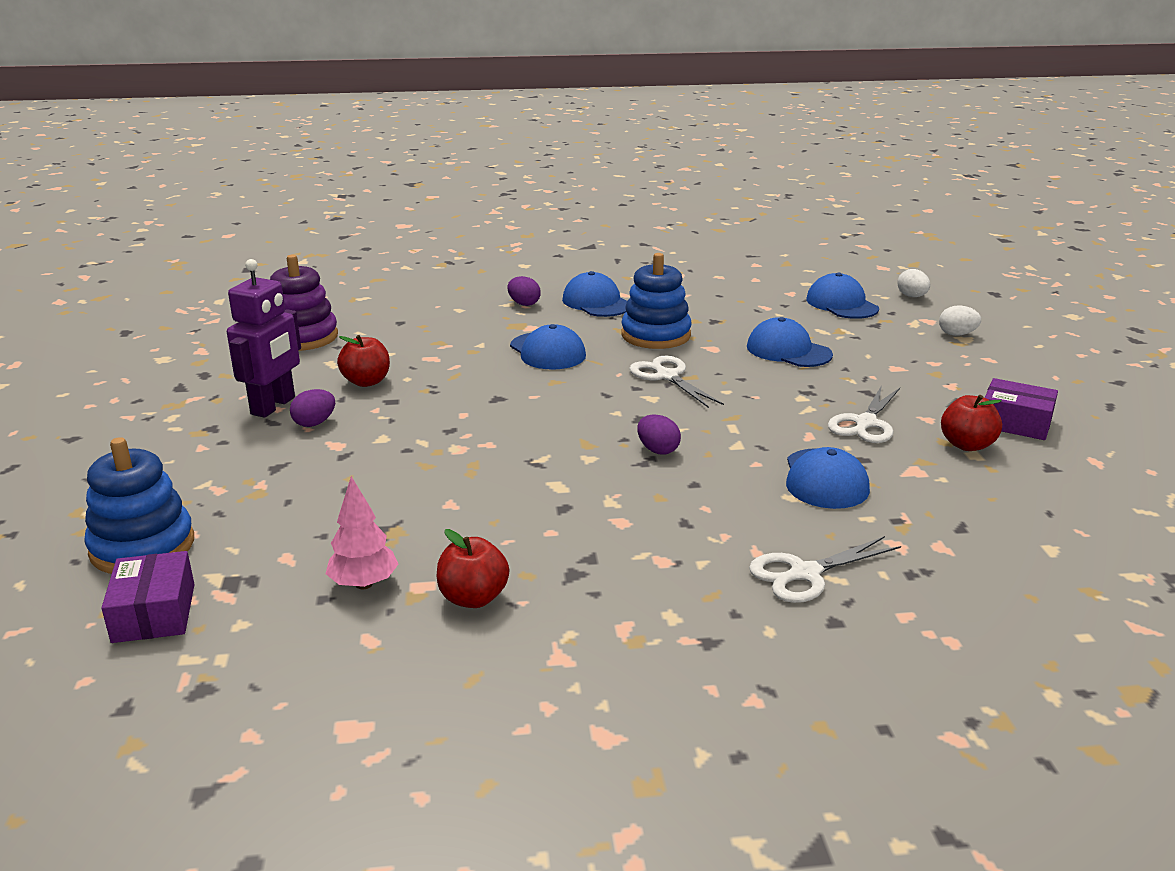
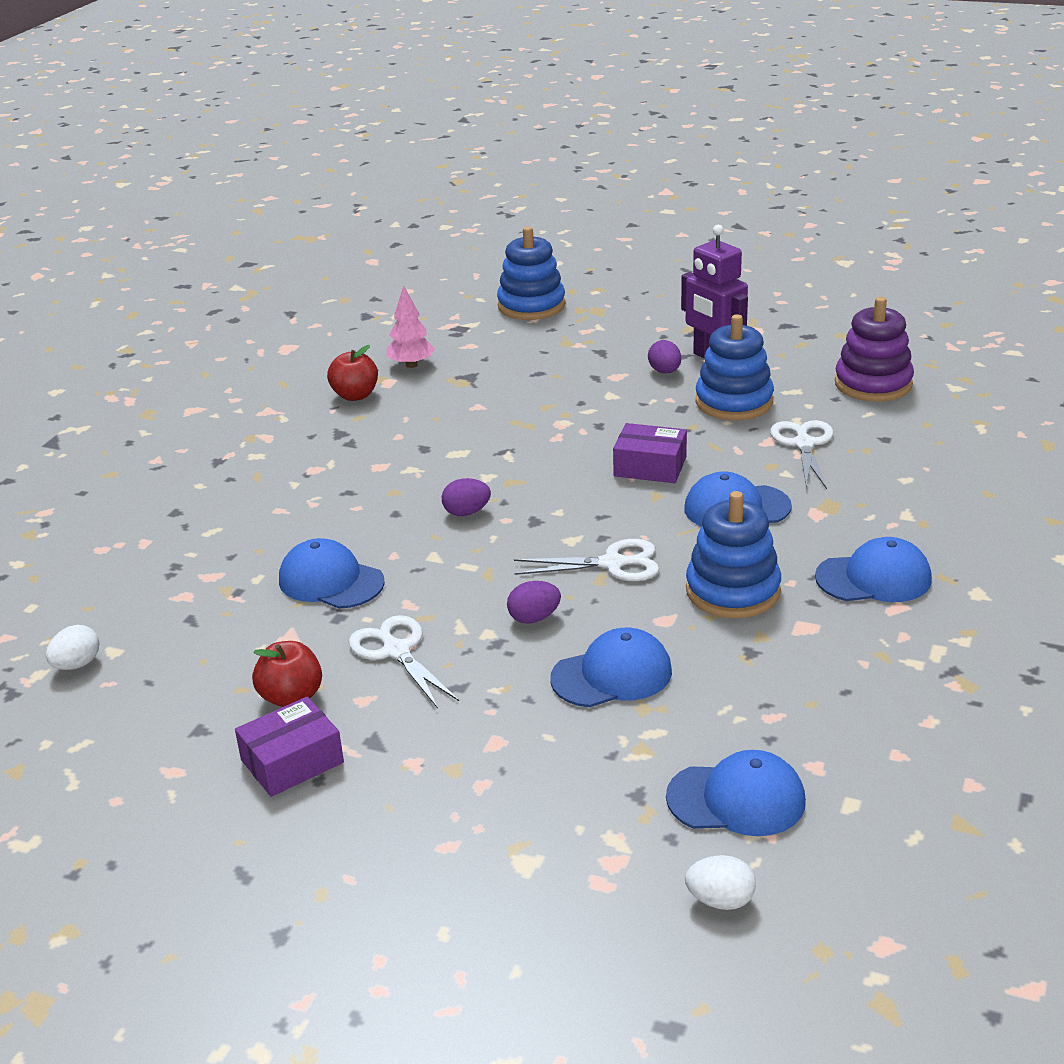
camera: 120 degrees right, 5 degrees up
purple box [101,551,195,643] -> purple box moved to [613,423,687,483]
red apple [337,335,390,387] -> blue stacking toy [696,314,774,420]
purple egg [508,276,541,306] -> purple egg moved to [507,581,561,624]
white scissors [749,536,901,603] -> white scissors moved to [770,420,833,489]
white egg [939,305,981,336] -> white egg moved to [46,625,99,670]

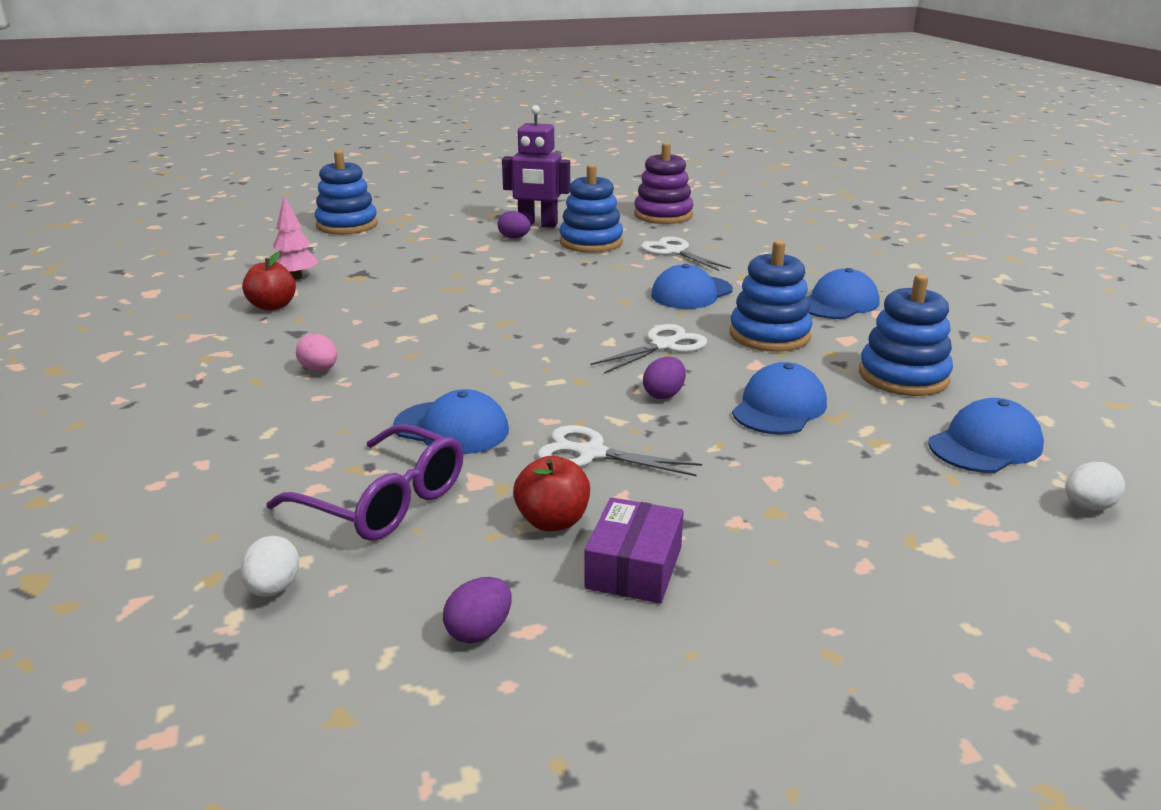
camera: 40 degrees left, 5 degrees down
blue cap [279,538,385,609] -> blue cap turned 150 degrees counterclockwise [393,389,509,454]
purple egg [442,478,491,516] -> purple egg moved to [443,577,512,643]
purple box [613,423,687,483] -> none
none -> purple glasses [266,424,463,541]
none -> pink egg [296,334,337,372]
none -> blue stacking toy [859,274,953,396]

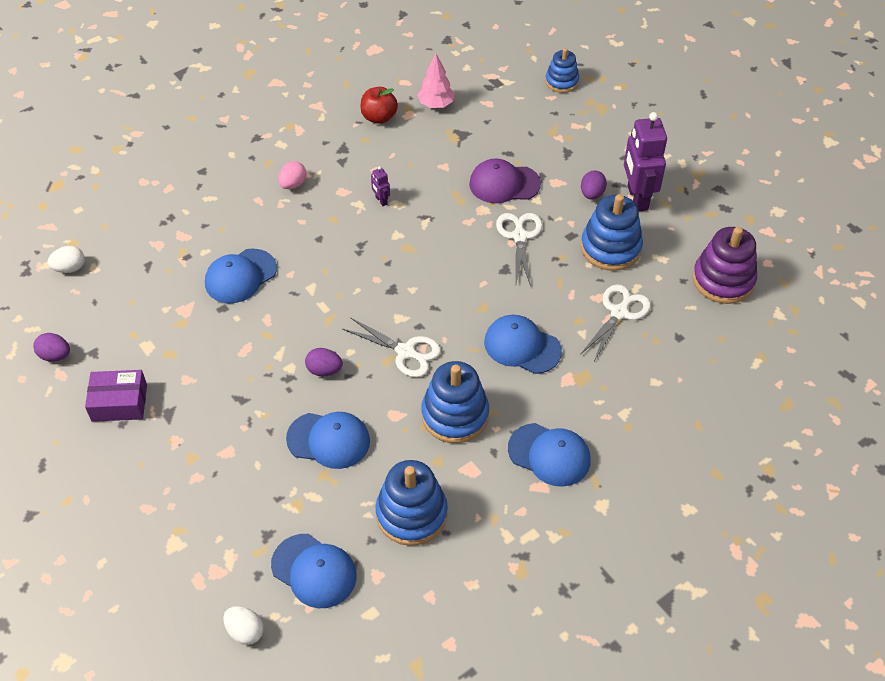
camera: 70 degrees right, 25 degrees up
purple glasses [266,424,463,541] -> none
blue stacking toy [315,150,378,234] -> blue stacking toy [545,48,579,93], size x0.62
blue cap [393,389,509,454] -> blue cap turned 45 degrees clockwise [205,248,277,303]
red apple [513,456,590,531] -> none
white scissors [538,425,702,477] -> white scissors moved to [496,213,542,286]
none -> purple robot [371,166,390,206]
none -> purple cap [469,158,541,203]

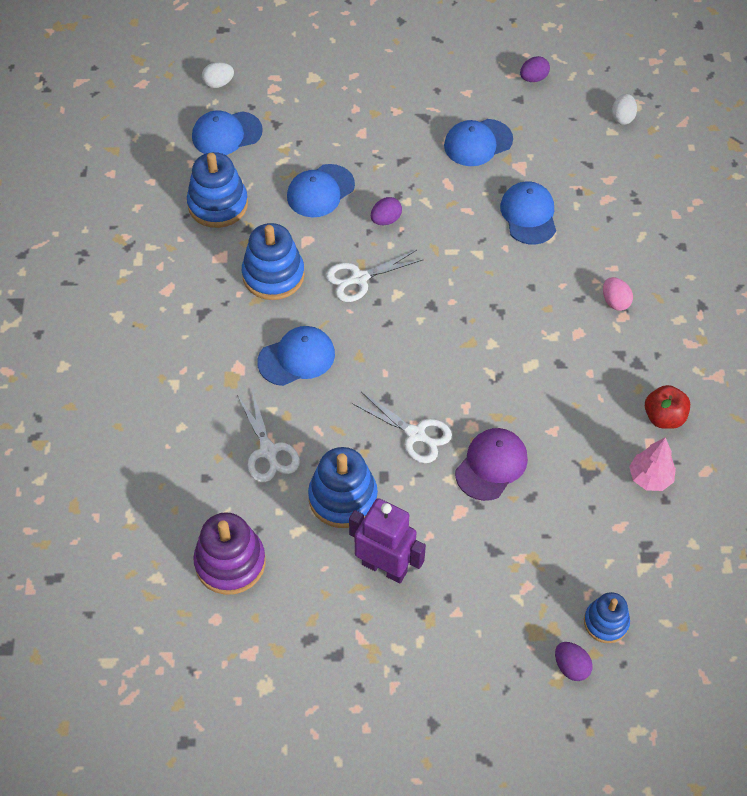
camera: 125 degrees right, 5 degrees up
purple box [85,370,147,422] -> none
purple robot [371,166,390,206] -> none
blue cap [508,423,591,487] -> blue cap moved to [444,119,513,166]
purple egg [581,170,607,200] -> purple egg moved to [555,642,593,681]

